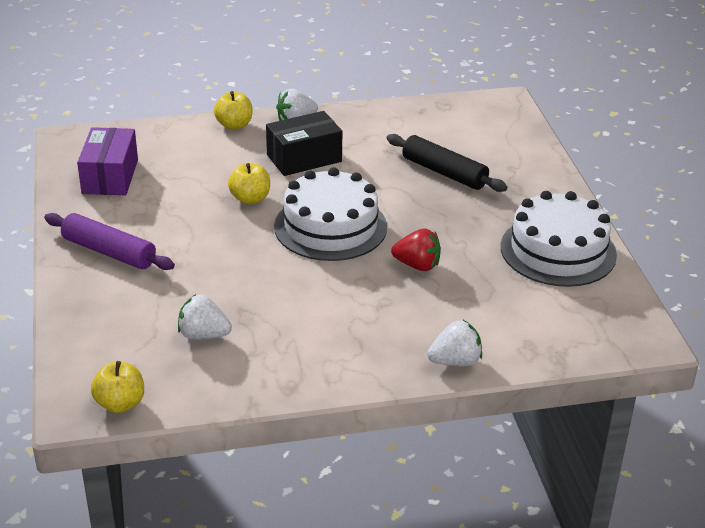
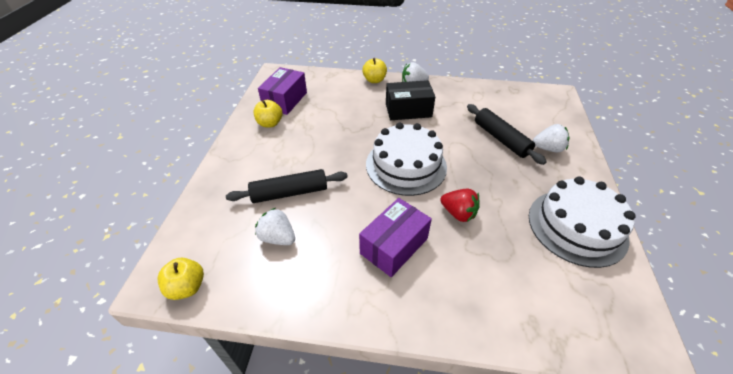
camera: 20 degrees right, 10 degrees up
purple rolling pin [44,213,175,270] -> none
yellow apple [228,163,270,204] -> yellow apple moved to [254,100,283,128]
white strawberry [427,320,482,366] -> white strawberry moved to [533,124,569,153]
none -> black rolling pin [226,169,348,203]
none -> purple box [359,198,432,277]

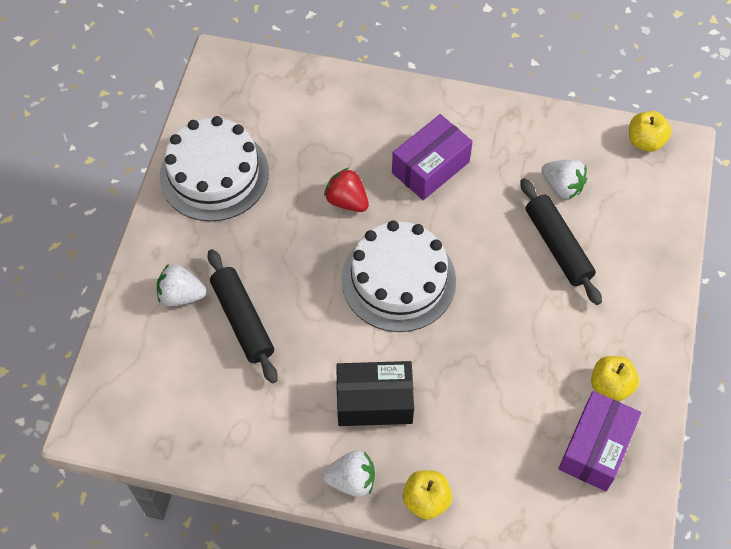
camera: 175 degrees left, 15 degrees up
black rolling pin [226,169,348,203] -> black rolling pin turned 75 degrees clockwise [520,178,602,305]

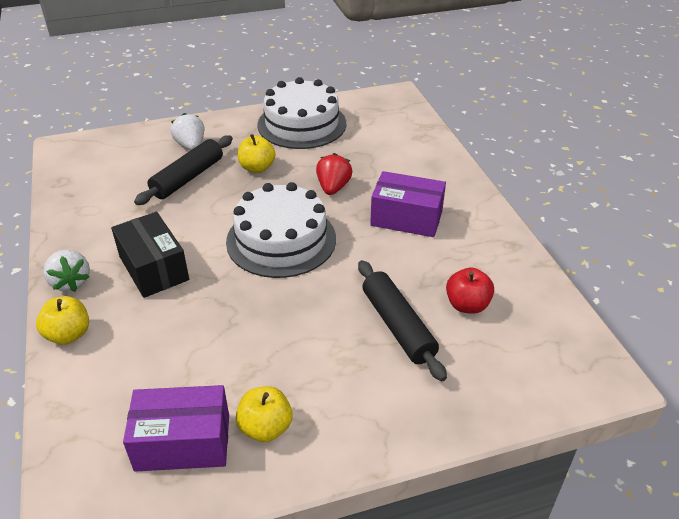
camera: 60 degrees right, 20 degrees down
black rolling pin [520,178,602,305] -> black rolling pin turned 60 degrees counterclockwise [358,260,447,381]
white strawberry [542,159,587,199] -> red apple [446,268,494,314]
yellow apple [629,111,671,152] -> yellow apple moved to [238,134,275,173]

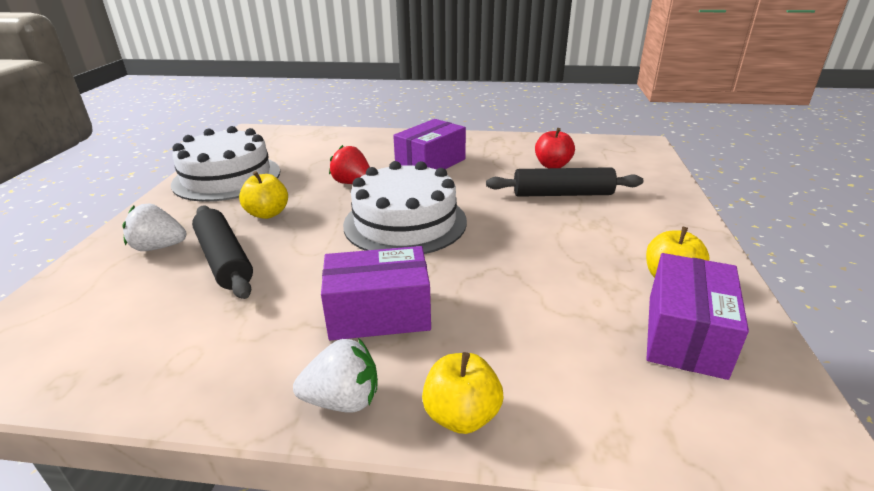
camera: 65 degrees left, 10 degrees down
black box [111,212,189,298] -> purple box [321,246,431,340]

